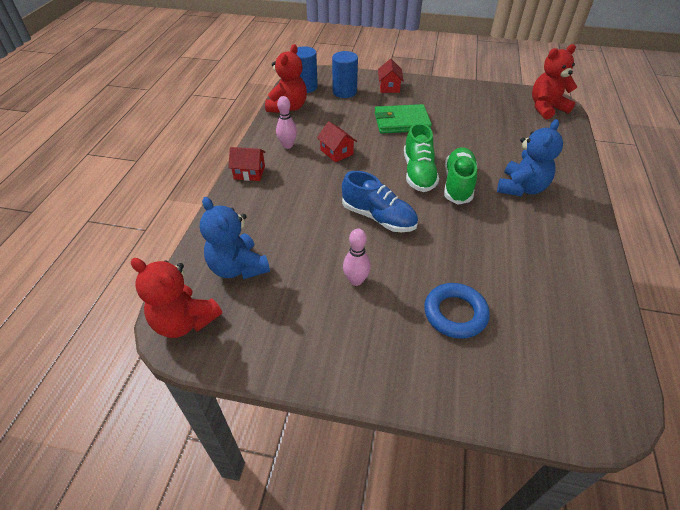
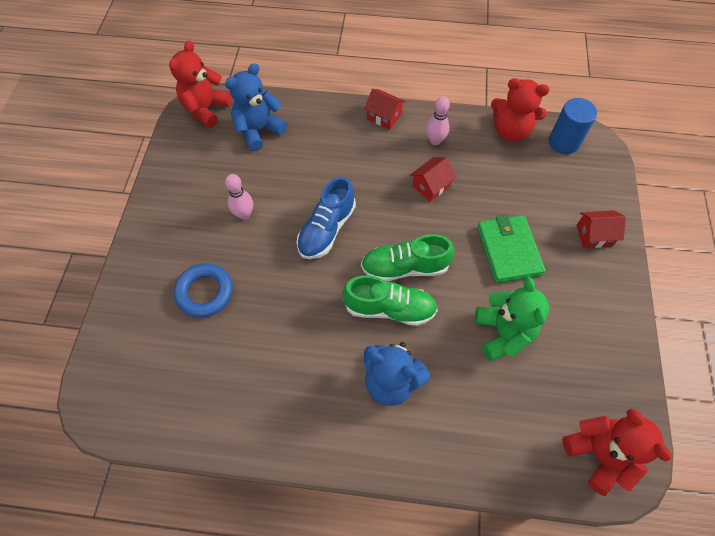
camera: 85 degrees right, 15 degrees up
red house [228,147,265,181] -> red house turned 60 degrees counterclockwise [364,89,406,130]
blue cylinder [332,51,358,98] -> none
none -> green teddy bear [475,277,549,361]

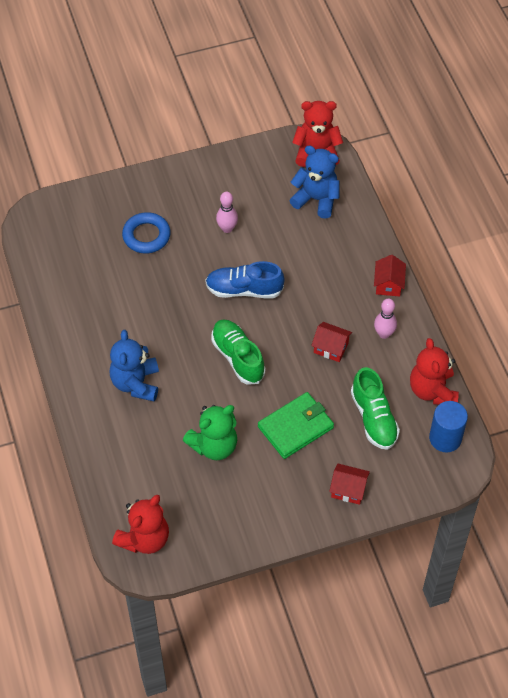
camera: 65 degrees right, 5 degrees down
green shoe [342,275,438,326] -> green shoe moved to [351,367,400,450]
red house [576,210,626,248] -> red house turned 45 degrees counterclockwise [329,463,370,505]

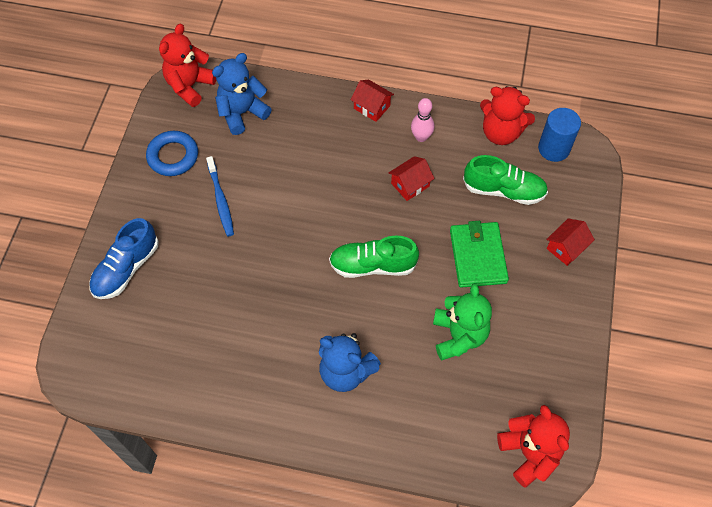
camera: 60 degrees left, 5 degrees up
blue ring [122,212,171,254] -> blue ring moved to [146,131,198,176]
blue shoe [205,261,285,298] -> blue shoe moved to [90,218,159,299]
pink bowling pin [216,192,238,233] -> blue toothbrush [206,156,234,236]

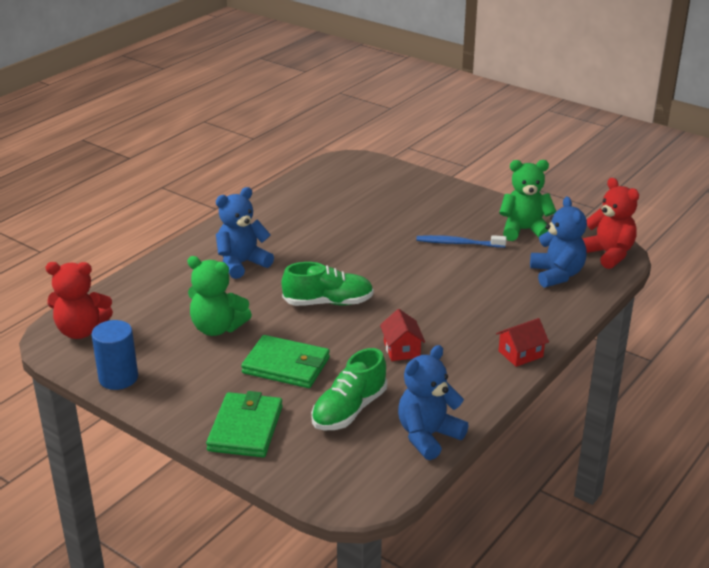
camera: 115 degrees right, 30 degrees down
blue shoe [90,218,159,299] -> none
blue ring [146,131,198,176] -> green teddy bear [499,160,556,241]
green shoe [329,235,419,278] -> green shoe turned 60 degrees clockwise [282,262,374,306]
pink bowling pin [411,98,434,142] -> none
red teddy bear [480,86,535,145] -> blue teddy bear [398,345,469,460]
blue cylinder [538,108,581,162] -> blue cylinder moved to [91,320,138,390]
red house [546,218,595,266] -> green wallet [206,391,283,457]

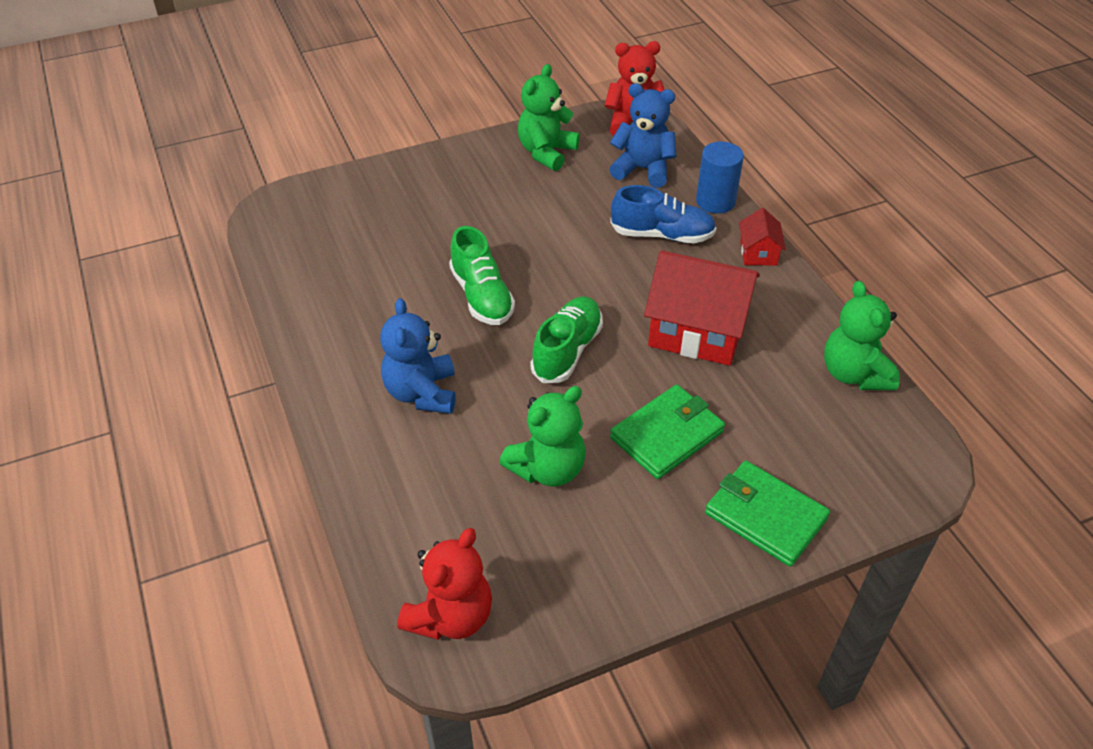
camera: 60 degrees left, 15 degrees up
blue cylinder [91,320,138,390] -> blue cylinder moved to [696,141,744,214]
green shoe [311,348,387,430] -> green shoe moved to [449,226,515,325]
red house [380,309,425,361] -> red house [644,250,760,366], size x2.09
blue teddy bear [398,345,469,460] -> green teddy bear [824,281,900,390]
blue toothbrush [416,235,507,248] -> none
none -> blue shoe [610,185,716,243]

